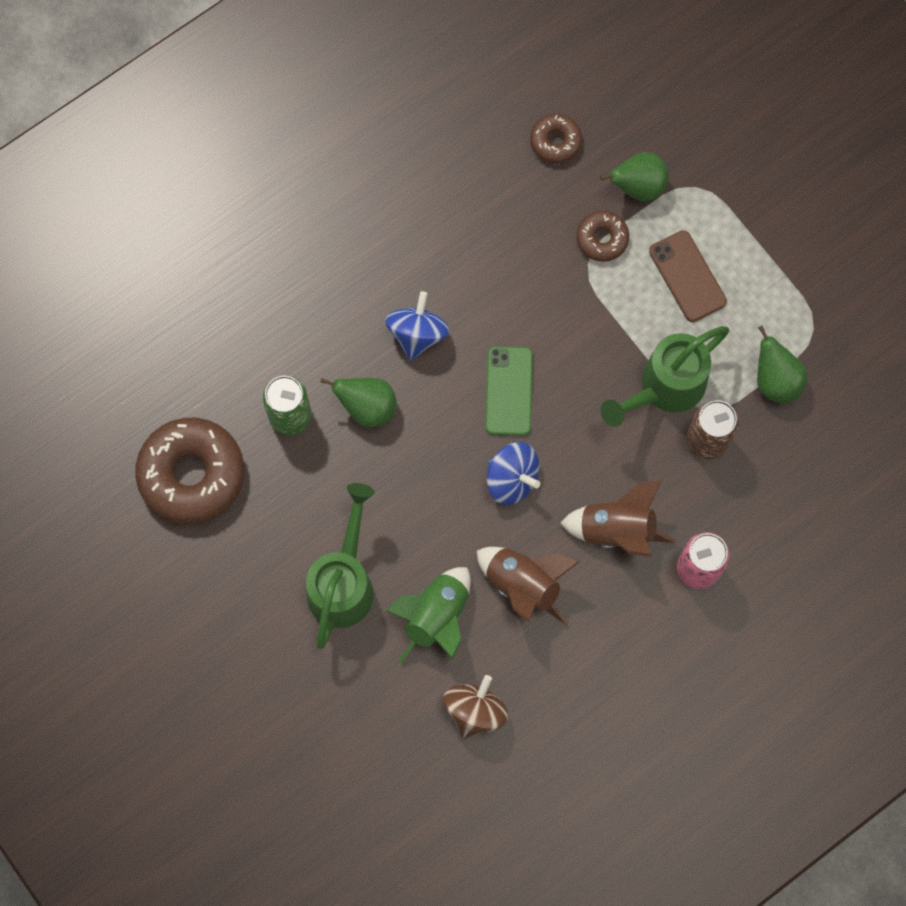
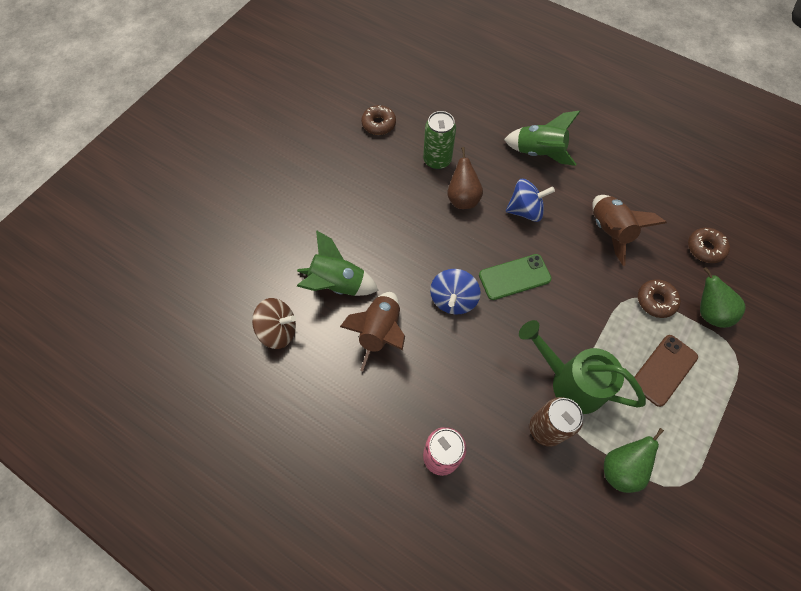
camera: 70 degrees right, 10 degrees down
brown donut [135,418,244,524] -> brown donut [361,105,396,135], size x0.50
green watering can [306,483,375,649] -> none
green pear [321,378,397,427] -> brown pear [447,147,483,209]
brown rocket [560,480,676,557] -> brown rocket moved to [592,195,667,266]
none -> green rocket [504,111,580,166]

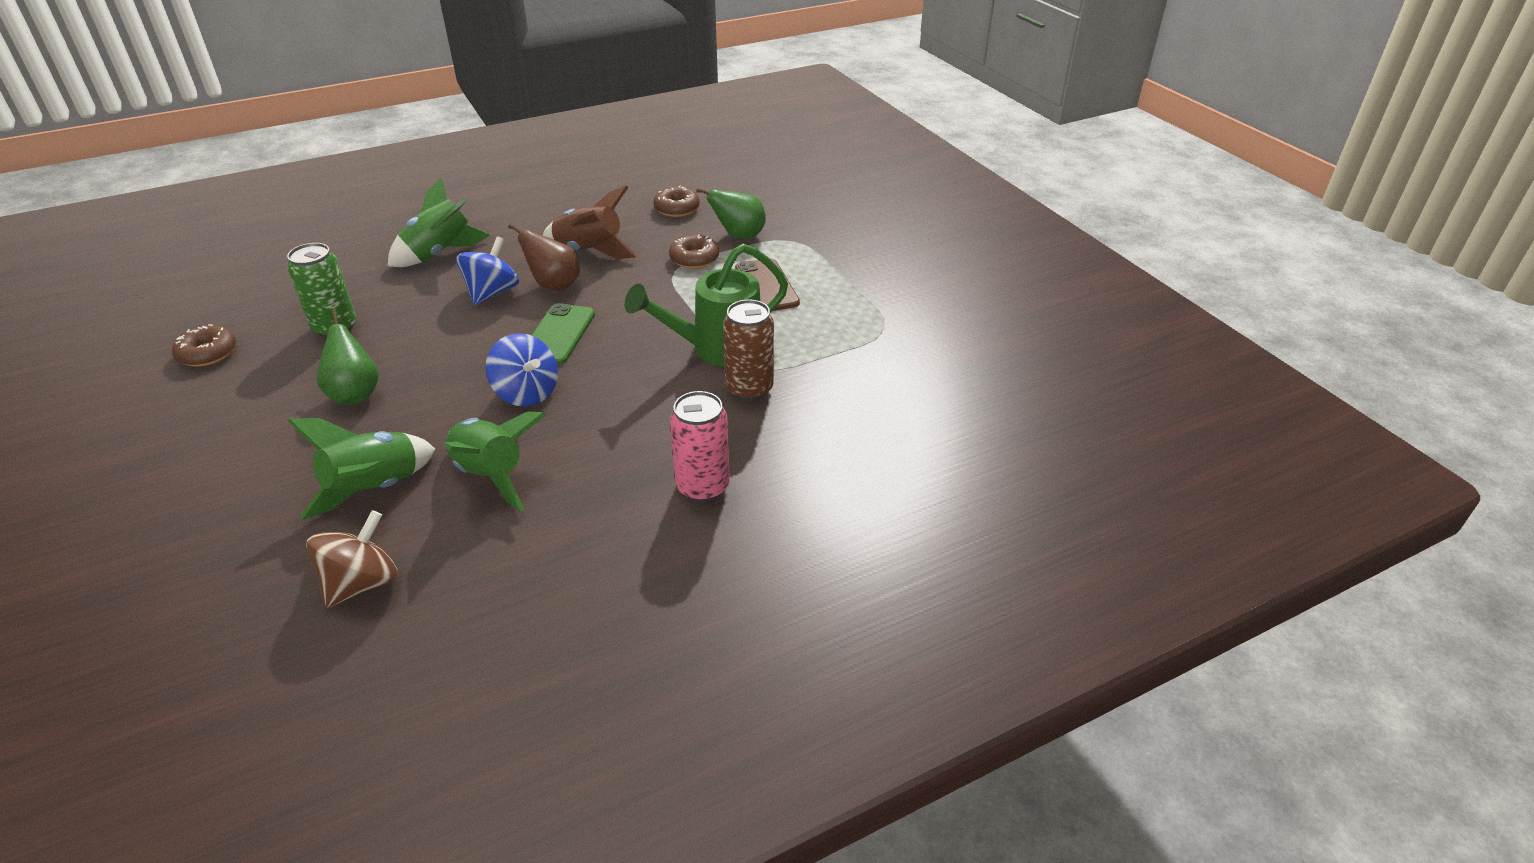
camera: 60 degrees left, 25 degrees down
brown rocket [340,292,405,371] -> green rocket [443,411,546,511]
brown pear [447,147,483,209] -> brown pear moved to [508,224,580,291]
green pear [604,428,664,493] -> green pear moved to [316,311,379,404]

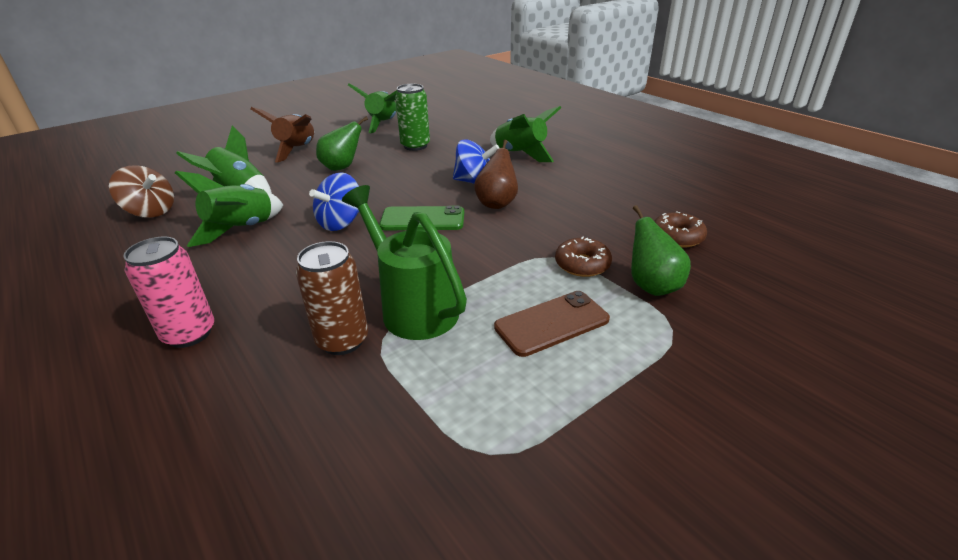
camera: 80 degrees right, 5 degrees down
brown donut [172,324,236,367] -> green rocket [348,83,397,133]
brown rocket [543,185,637,259] -> brown rocket moved to [250,107,314,163]

